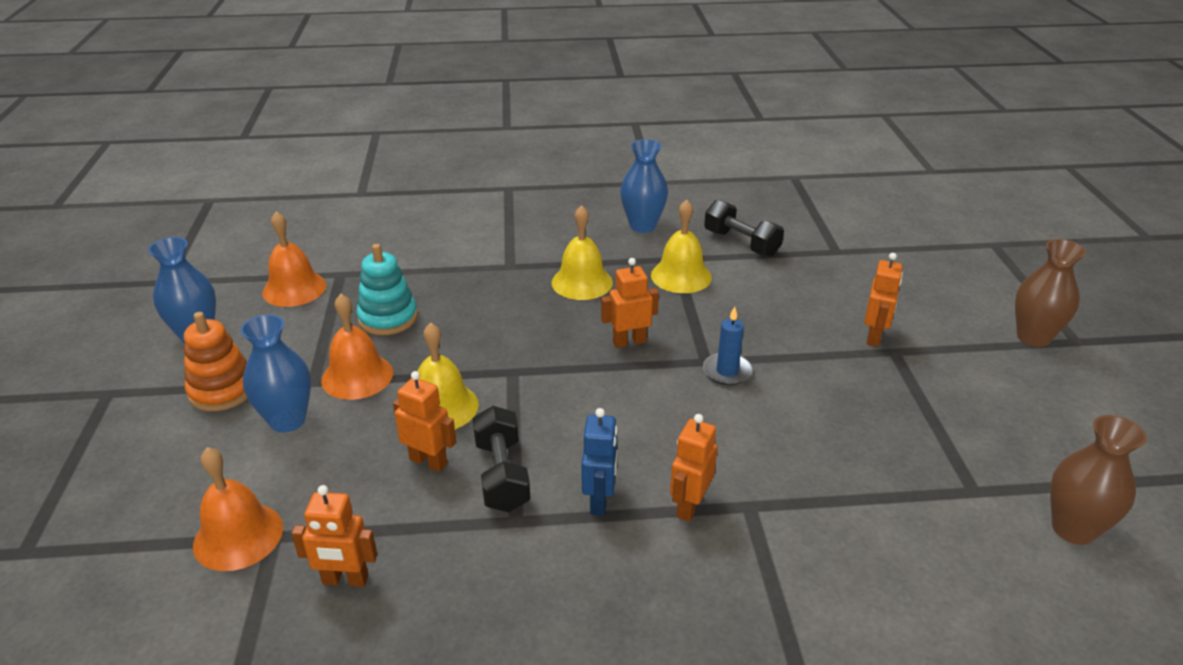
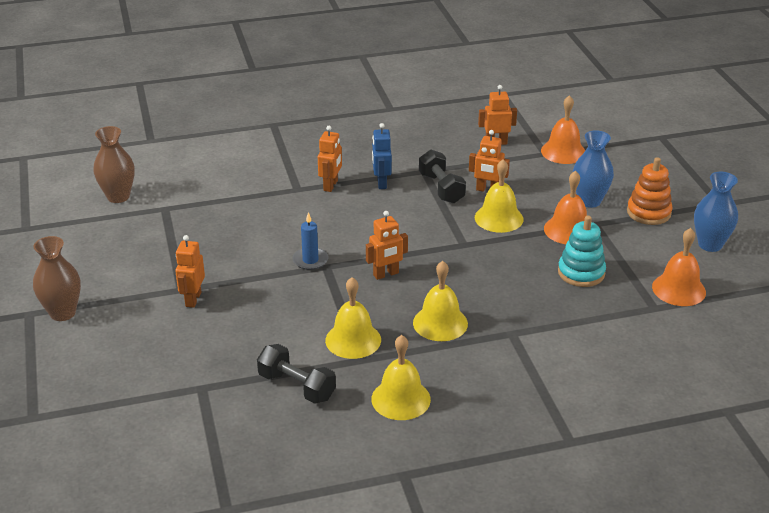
camera: 170 degrees right, 0 degrees up
blue vase [620,139,668,233] -> yellow bell [371,335,431,420]

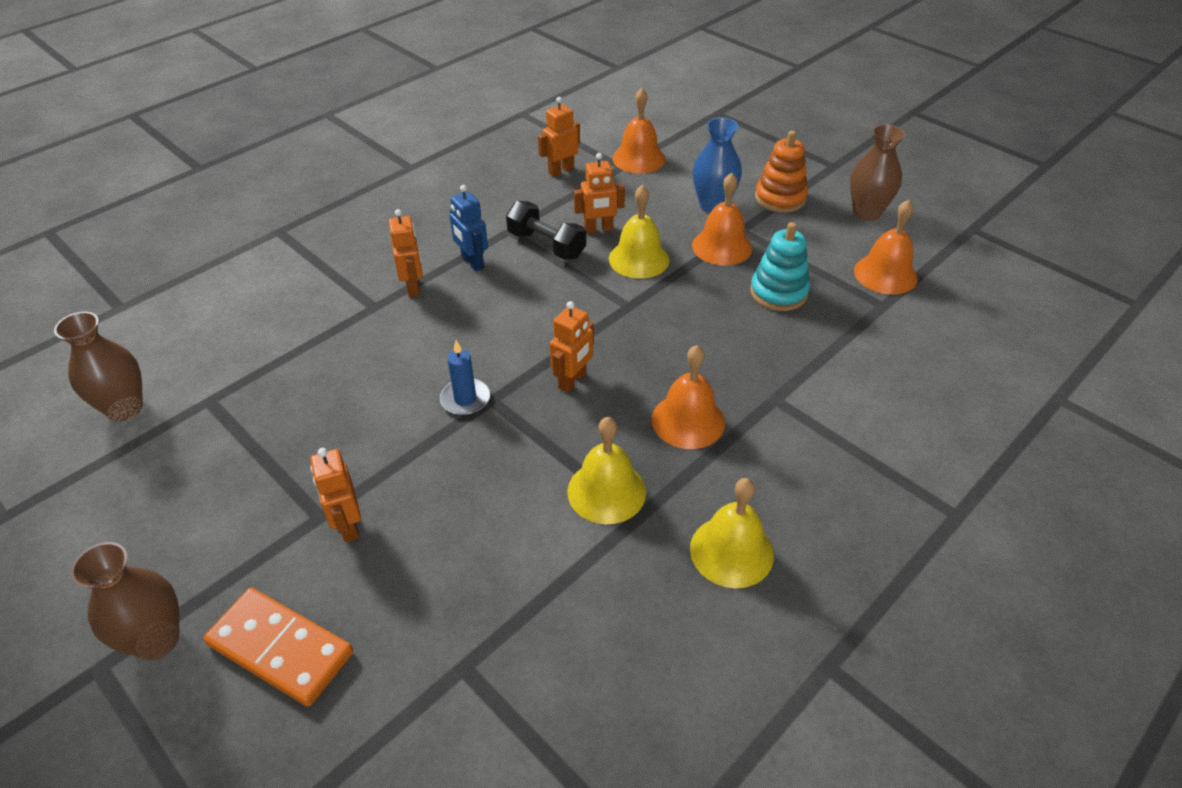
camera: 30 degrees left, 10 degrees up
black dumbbell [257,344,336,404] -> none
yellow bell [413,261,468,341] -> orange bell [652,345,725,449]
blue vase [694,172,738,252] -> brown vase [850,124,905,221]
none -> orange domino [204,588,353,707]

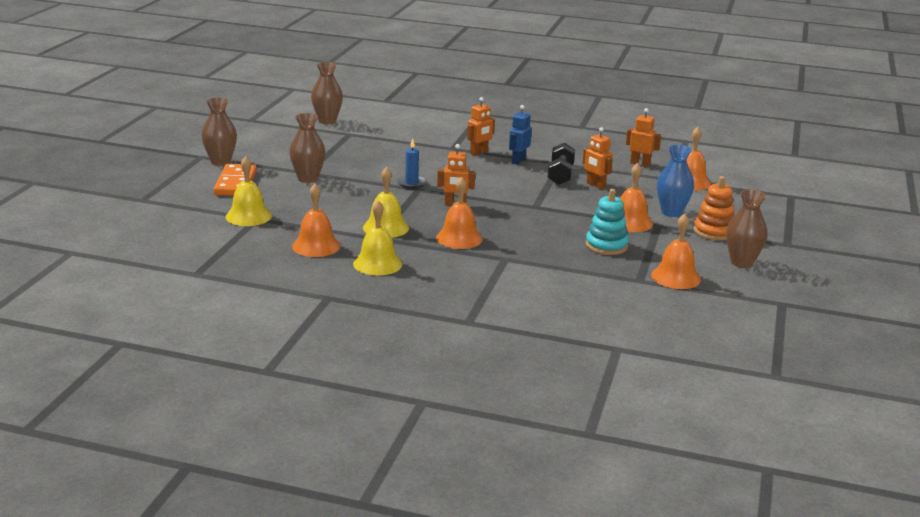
camera: 60 degrees right, 20 degrees down
orange robot [310,448,361,542] -> brown vase [289,113,325,183]
yellow bell [609,185,669,279] -> yellow bell moved to [226,156,272,226]
none -> orange bell [292,184,340,257]

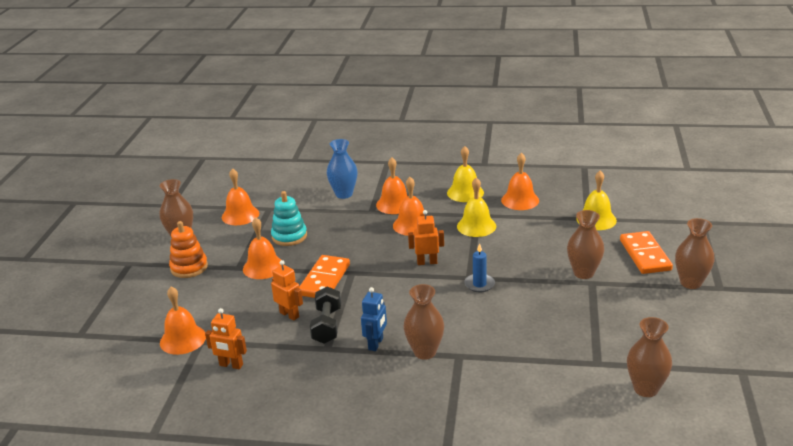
camera: 175 degrees right, 5 degrees up
orange robot [467,97,495,156] -> brown vase [403,284,444,360]
blue vase [657,145,694,217] -> blue vase moved to [327,139,358,199]
none -> orange domino [299,255,350,298]
none -> orange bell [376,157,408,214]

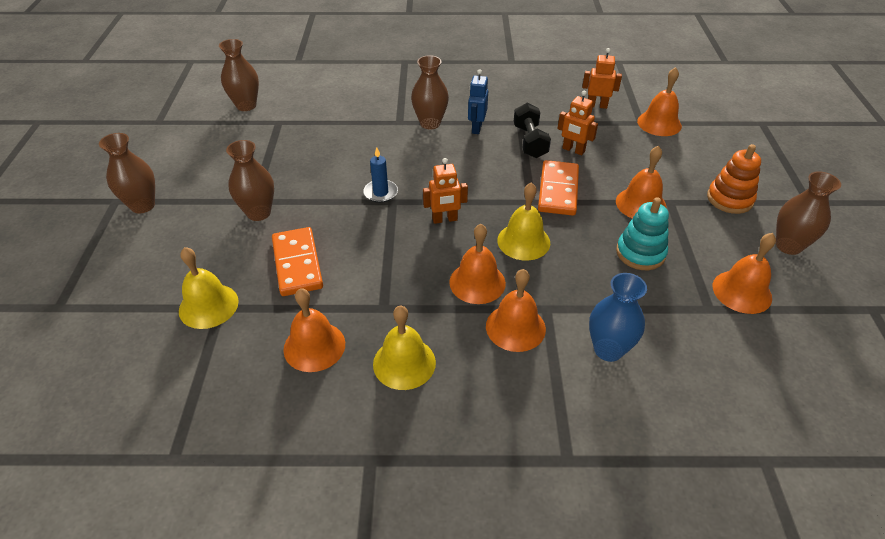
camera: 170 degrees right, 15 degrees up
yellow bell [457,177,496,237] -> yellow bell moved to [497,182,550,261]
orange domino [620,231,673,274] -> orange domino moved to [272,227,323,296]

